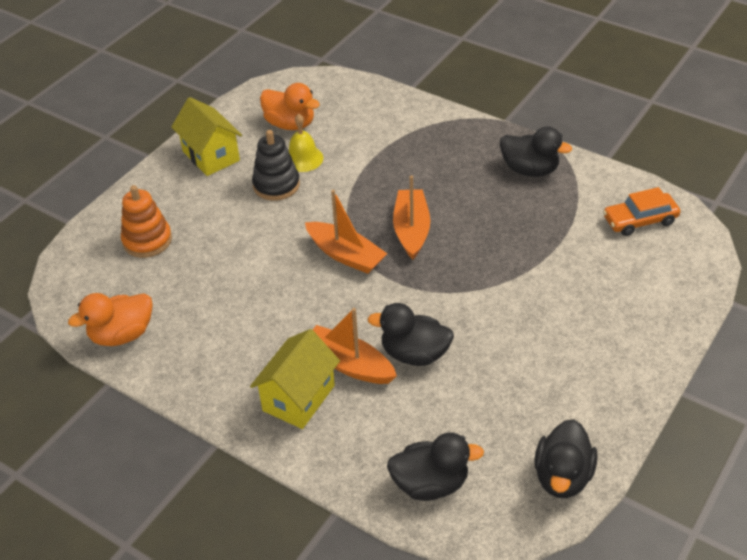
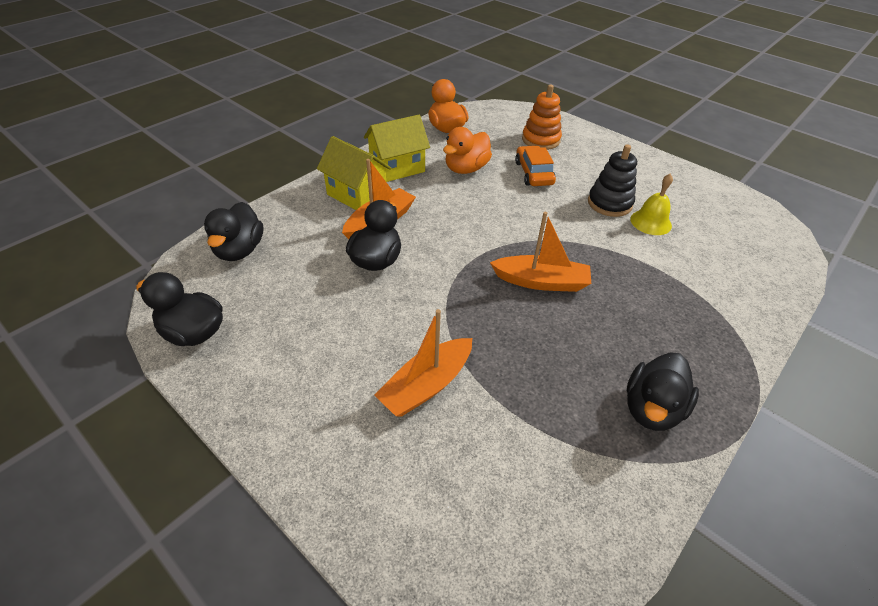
camera: 95 degrees right, 0 degrees up
yellow house [171,97,242,176] -> yellow house moved to [364,115,430,182]
orange duck [260,83,320,130] -> orange duck moved to [443,127,492,174]
orange boat [305,190,387,274] -> orange boat moved to [374,309,472,417]
orange car [603,187,681,236] -> orange car moved to [515,146,556,186]

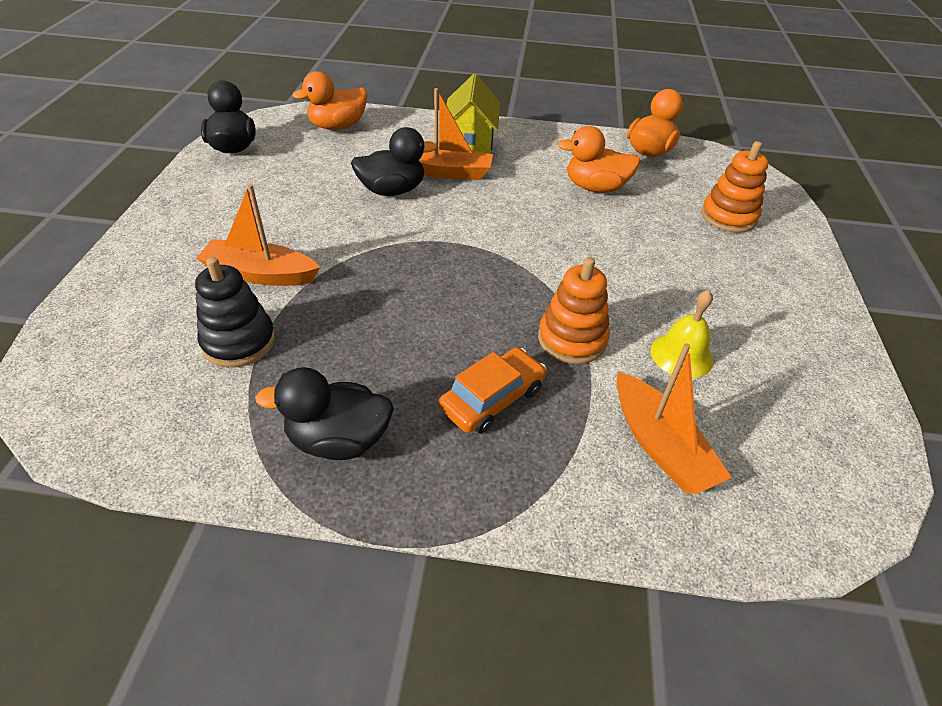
camera: 55 degrees right, 0 degrees up
black duck [204,202,263,261] -> orange duck [292,71,367,130]
yellow house [364,115,430,182] -> none
orange boat [490,212,591,292] -> orange boat moved to [617,343,732,494]
orange car [515,146,556,186] -> orange car moved to [439,347,546,434]
black stacking toy [588,144,637,217] -> black stacking toy moved to [195,257,275,368]
none -> orange stacking toy [538,257,610,364]

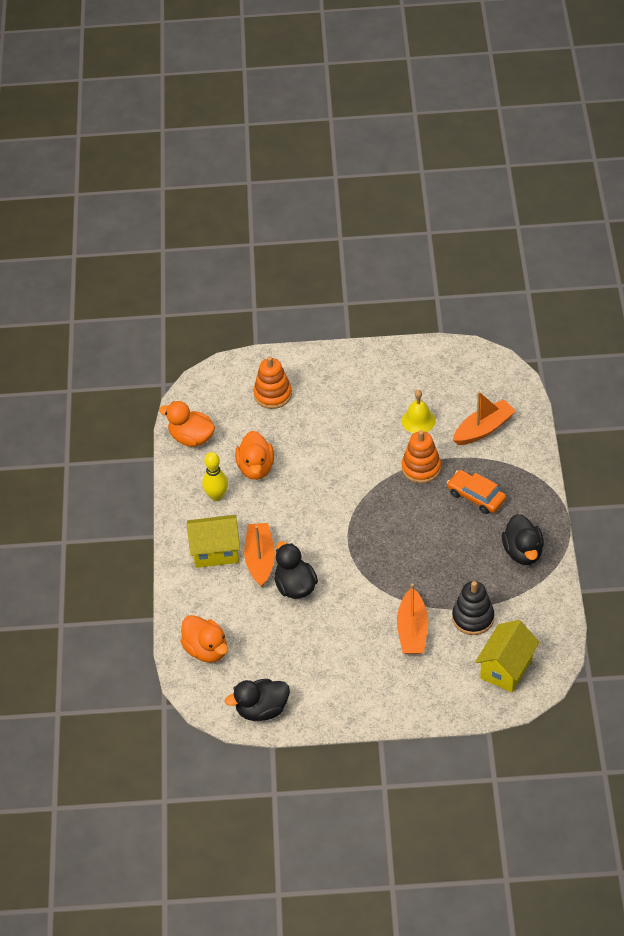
camera: 95 degrees left, 5 degrees up
none -> yellow bowling pin [202,452,228,501]
none -> yellow house [475,620,540,693]

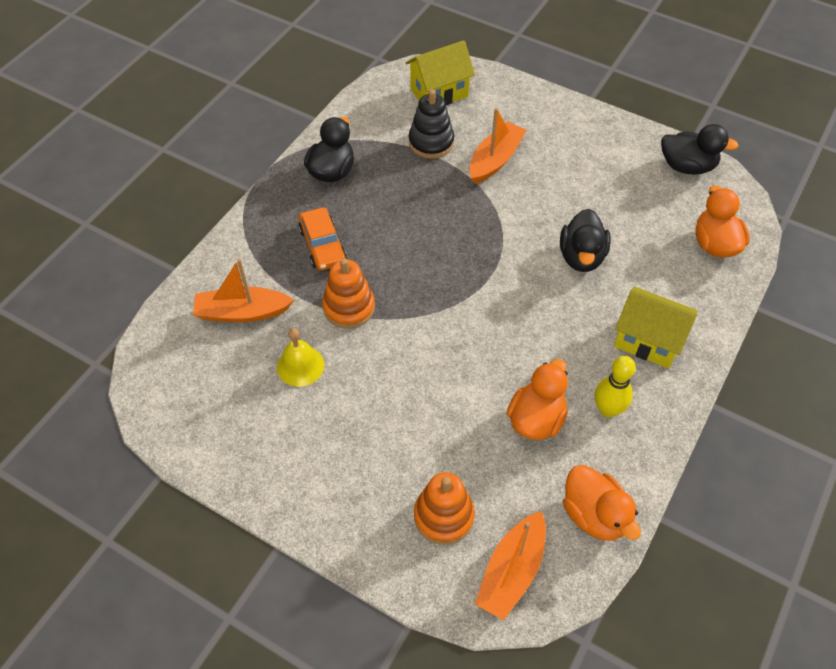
camera: 150 degrees left, 5 degrees up
orange boat [244,523,275,587] -> orange boat moved to [475,511,546,620]

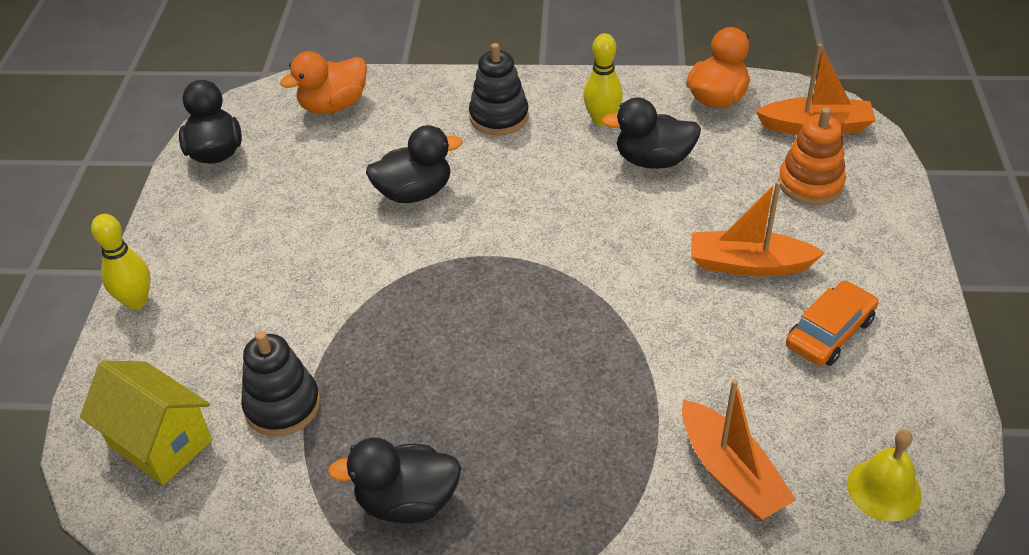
camera: 115 degrees left, 10 degrees down
yellow bell [277,328,324,387] -> yellow bell moved to [847,429,922,522]
orange car [298,207,346,270] -> orange car moved to [786,281,878,366]
orange stacking toy [322,258,375,328] -> none
orange boat [469,108,527,184] -> orange boat moved to [691,181,825,276]
orange duck [507,359,568,440] -> black duck [602,97,701,169]
yellow house [614,287,697,368] -> black stacking toy [469,43,529,135]
none -> yellow bowling pin [91,214,151,309]

